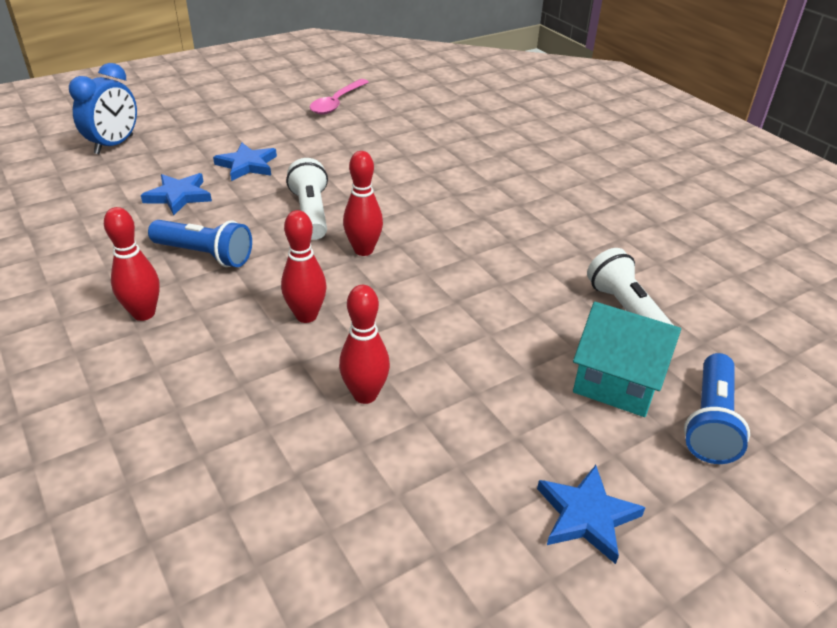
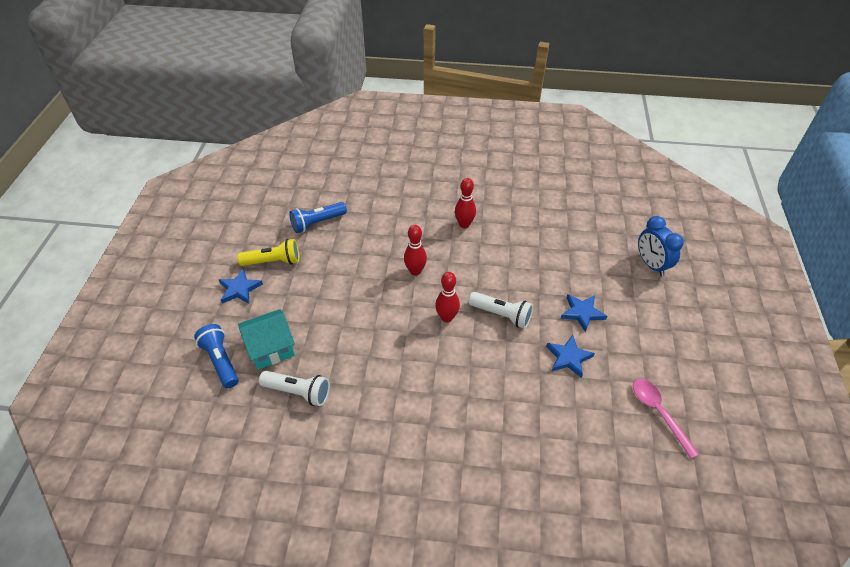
camera: 130 degrees right, 10 degrees up
blue star [141,173,212,215] -> blue star moved to [546,335,595,378]
blue flashlight [148,220,252,267] -> blue flashlight moved to [289,202,347,233]
red bowling pin [339,285,390,404] -> none
none -> yellow flashlight [237,239,299,266]

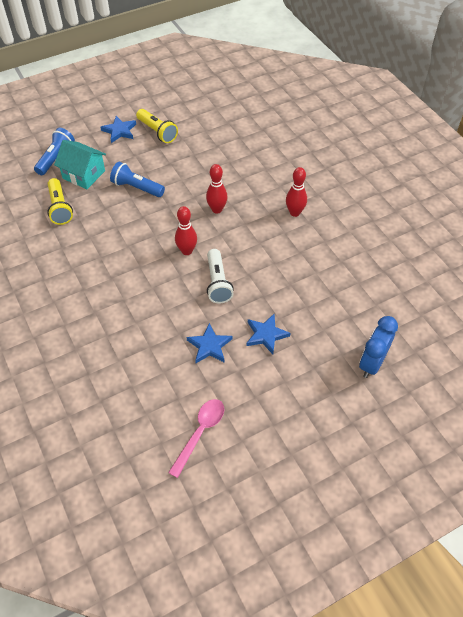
camera: 55 degrees right, 5 degrees up
white flashlight [259,371,330,406] -> yellow flashlight [47,178,73,225]
blue flashlight [289,202,347,233] -> blue flashlight moved to [110,162,165,197]

